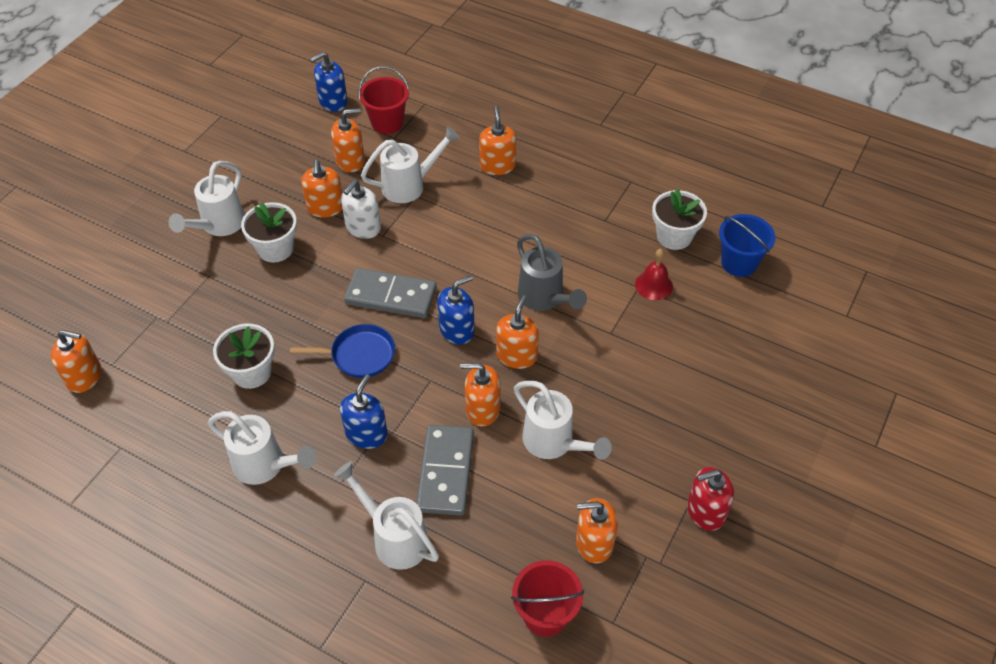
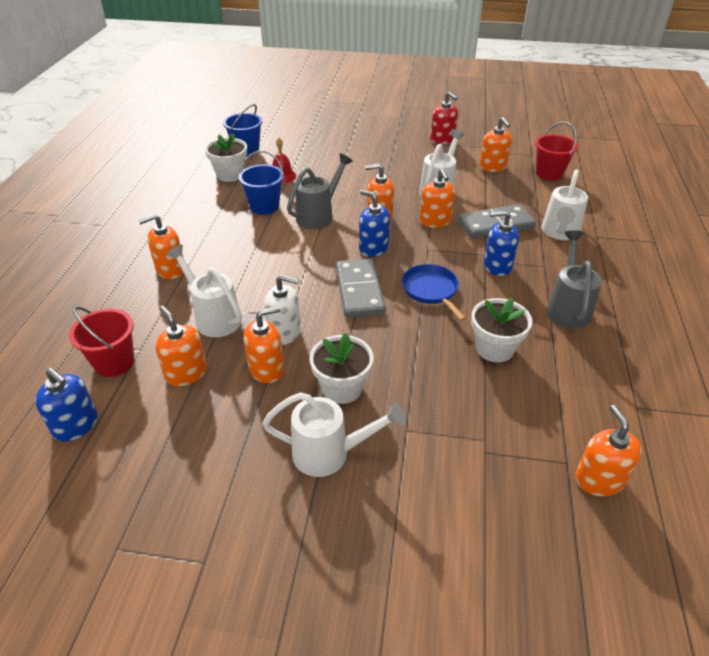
camera: 110 degrees left, 10 degrees down
white watering can [208,411,317,485] -> grey watering can [546,230,602,329]
none -> blue bucket [238,151,284,214]

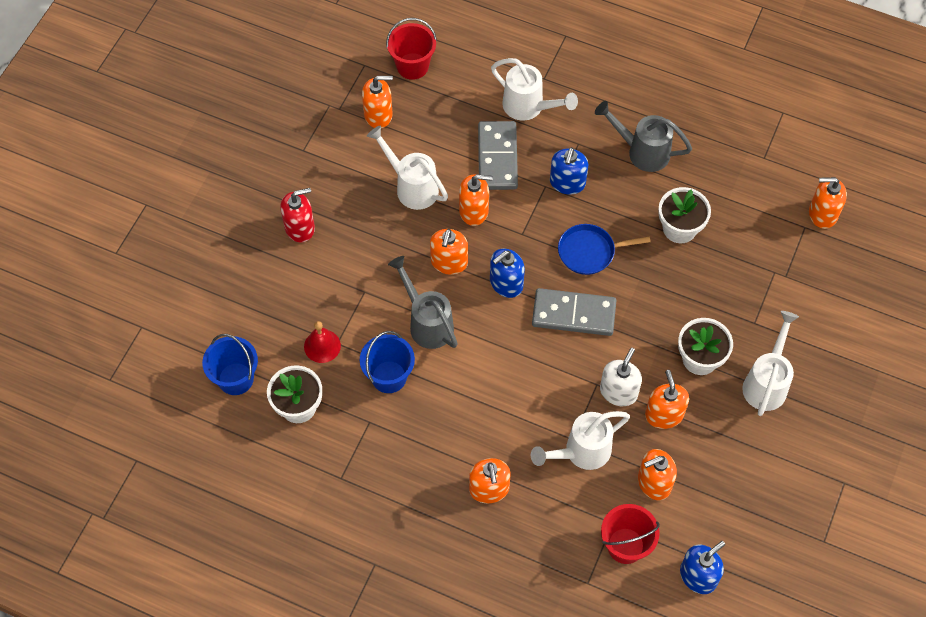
camera: 75 degrees left, 20 degrees up
red soap dispenser [430,92,458,144] -> red soap dispenser moved to [280,188,315,242]

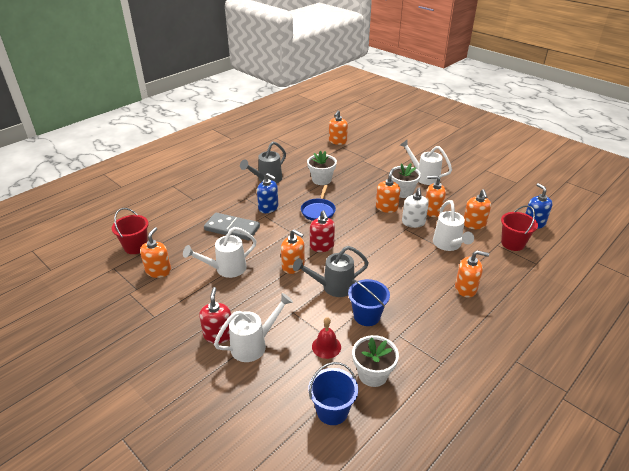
camera: 70 degrees left, 25 degrees down
orange soap dispenser [459,174,493,226] -> orange soap dispenser moved to [376,169,400,213]
blue soap dispenser [490,249,525,298] -> red soap dispenser [310,210,335,252]
white watering can [491,58,578,121] -> white watering can moved to [214,293,293,362]
grey domino [532,288,616,336] -> none
white soap dispenser [600,348,642,406] -> white soap dispenser turned 135 degrees counterclockwise [402,188,429,228]

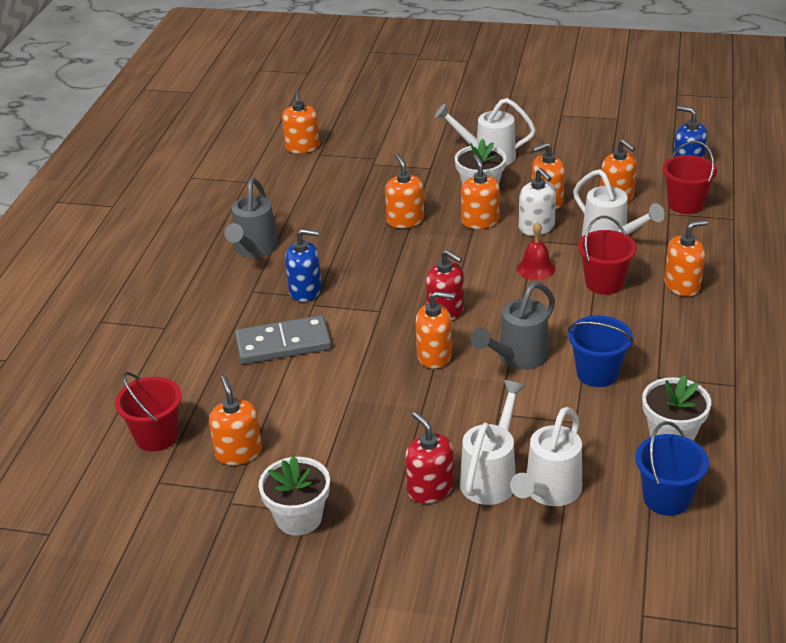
camera: 30 degrees left, 0 degrees up
white watering can [183,227,257,278] -> white watering can moved to [510,407,582,506]
blue pan [301,185,336,221] -> none
white flower pot [307,151,337,185] -> white flower pot moved to [259,456,330,536]
red bell [312,317,341,359] -> red bell moved to [517,222,555,280]
none -> orange soap dispenser [385,154,424,228]
none -> red bucket [578,216,637,295]

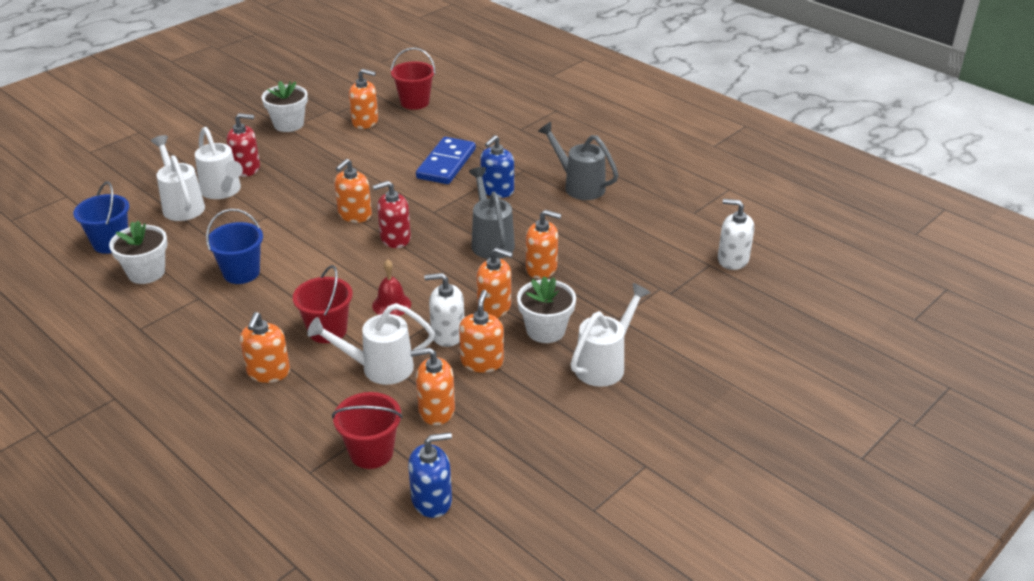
camera: 120 degrees right, 0 degrees up
grey domino [235,315,332,364] -> blue domino [416,137,476,184]
orange soap dispenser [282,92,320,153] -> white soap dispenser [718,199,754,270]
grey watering can [471,282,555,370] -> grey watering can moved to [469,167,515,259]

